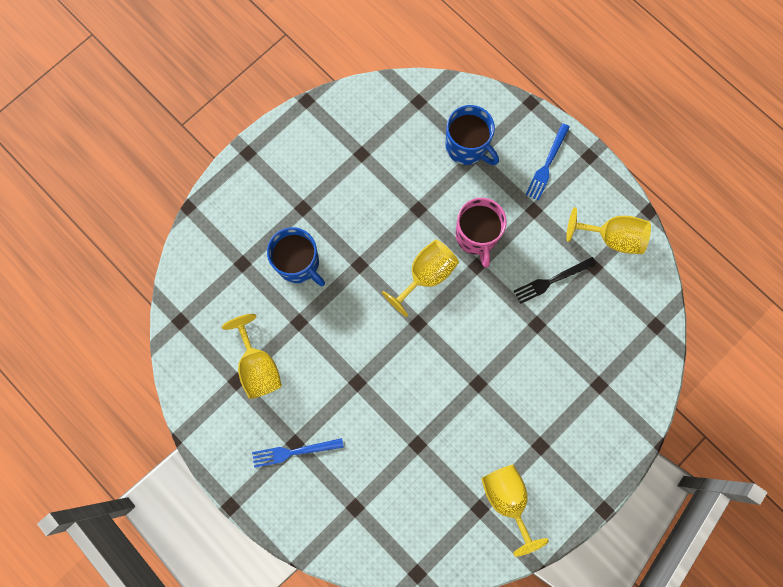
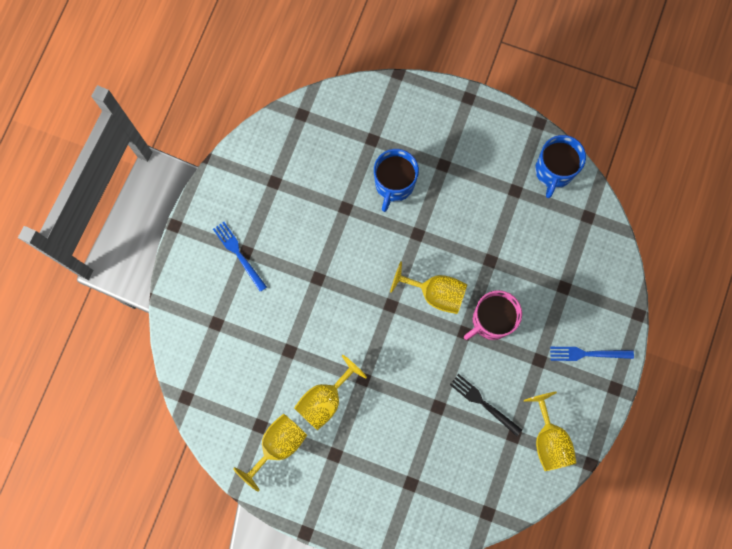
camera: 65 degrees right, 0 degrees up
yellow goblet [222,314,282,399] -> yellow goblet moved to [294,355,367,430]
blue mug [445,105,499,165] -> blue mug moved to [535,135,586,198]

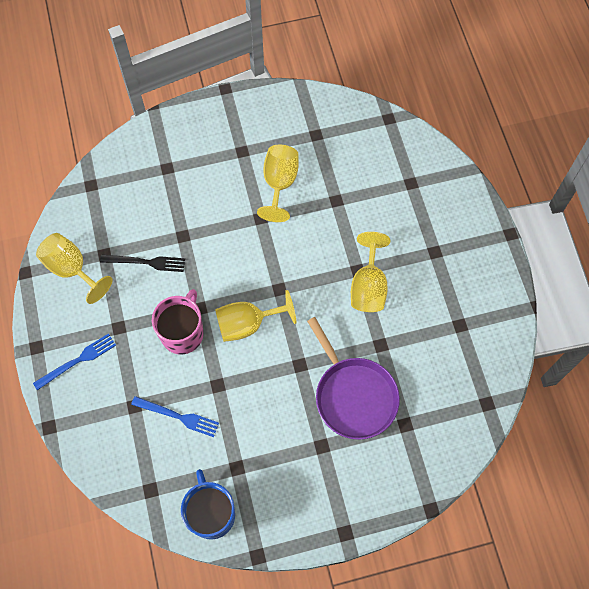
camera: 145 degrees right, 10 degrees down
blue fork [213,222,267,292] -> blue fork moved to [131,396,219,437]
yellow goblet [233,414,307,492] -> yellow goblet moved to [351,232,391,312]
blue mug [374,149,419,212] -> purple pan [307,317,400,440]

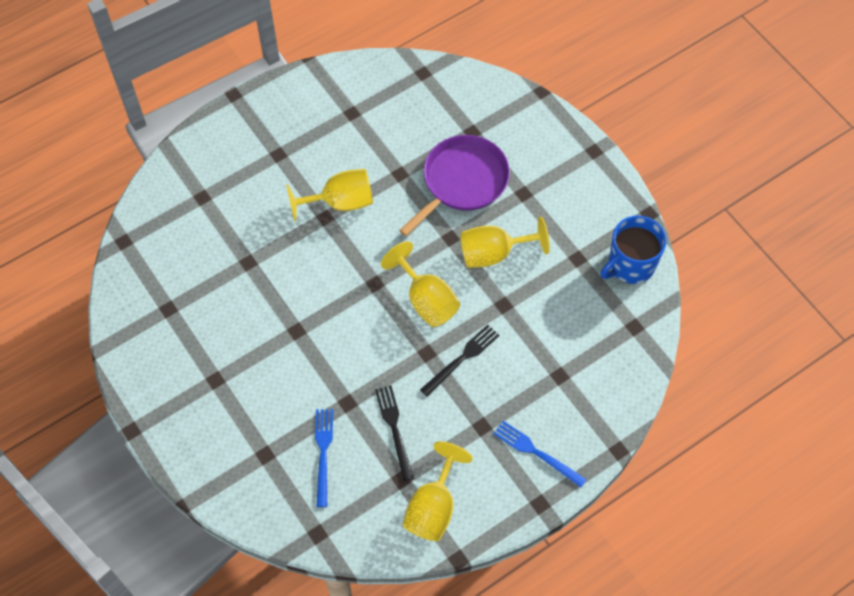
camera: 110 degrees left, 5 degrees down
blue fork [131,396,219,437] -> blue fork moved to [315,409,333,507]
pink mug [152,289,204,354] -> black fork [420,325,500,397]
yellow goblet [257,145,299,222] -> yellow goblet moved to [461,217,550,268]

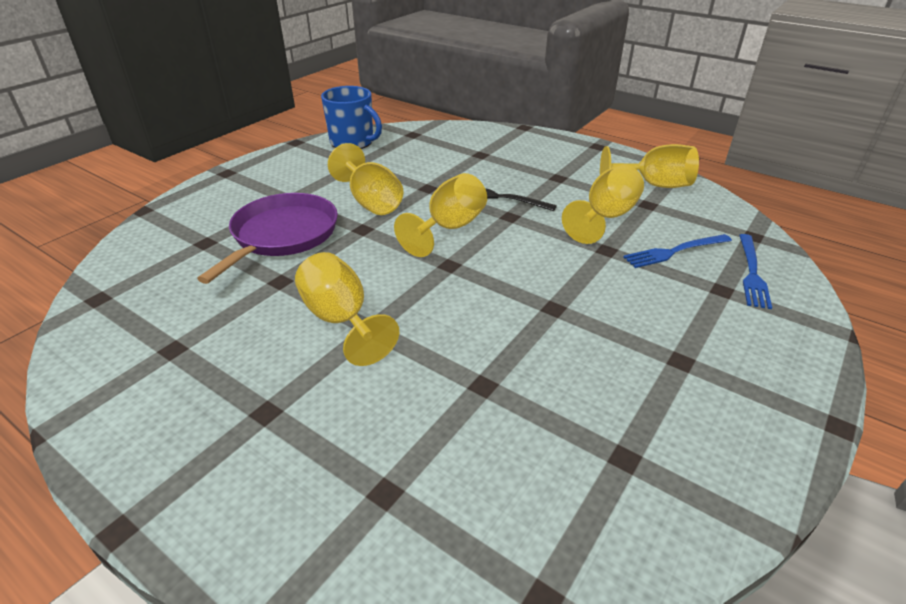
camera: 110 degrees left, 25 degrees down
black fork [375,385,414,481] -> yellow goblet [562,164,644,244]
purple pan [399,135,510,236] -> purple pan turned 90 degrees clockwise [197,193,338,284]
blue fork [493,421,587,488] -> blue fork moved to [739,234,772,309]

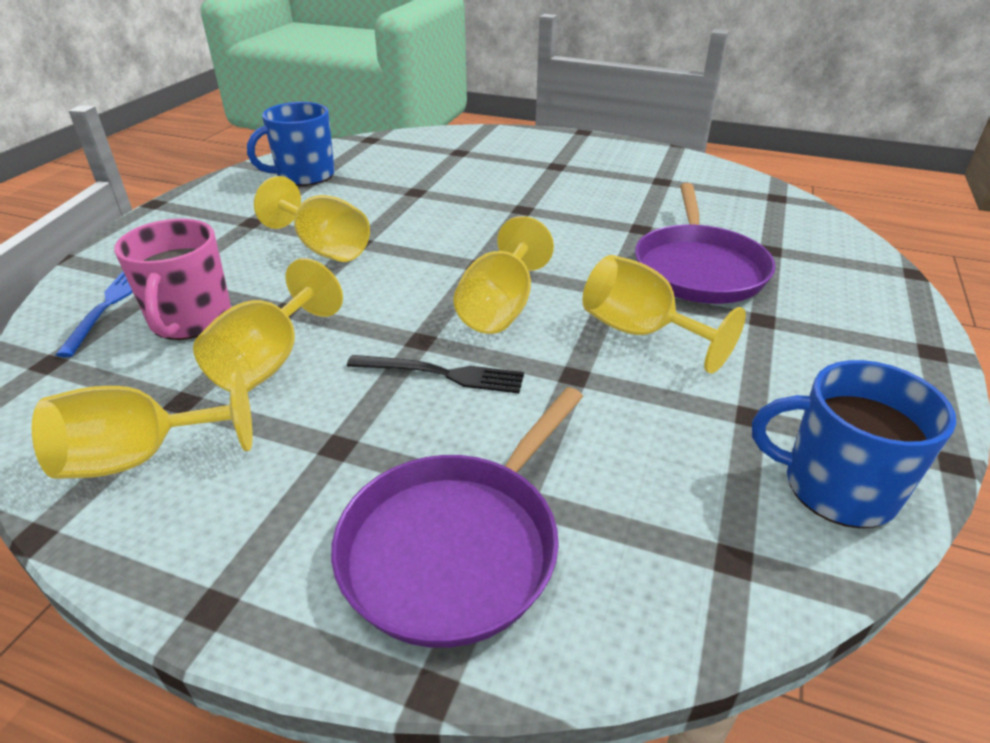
camera: 165 degrees right, 0 degrees up
yellow goblet [295,252,399,366] -> yellow goblet moved to [254,176,370,262]
blue fork [624,234,732,268] -> pink mug [114,219,231,340]
none -> blue mug [247,102,335,186]
none -> purple pan [331,387,583,648]

